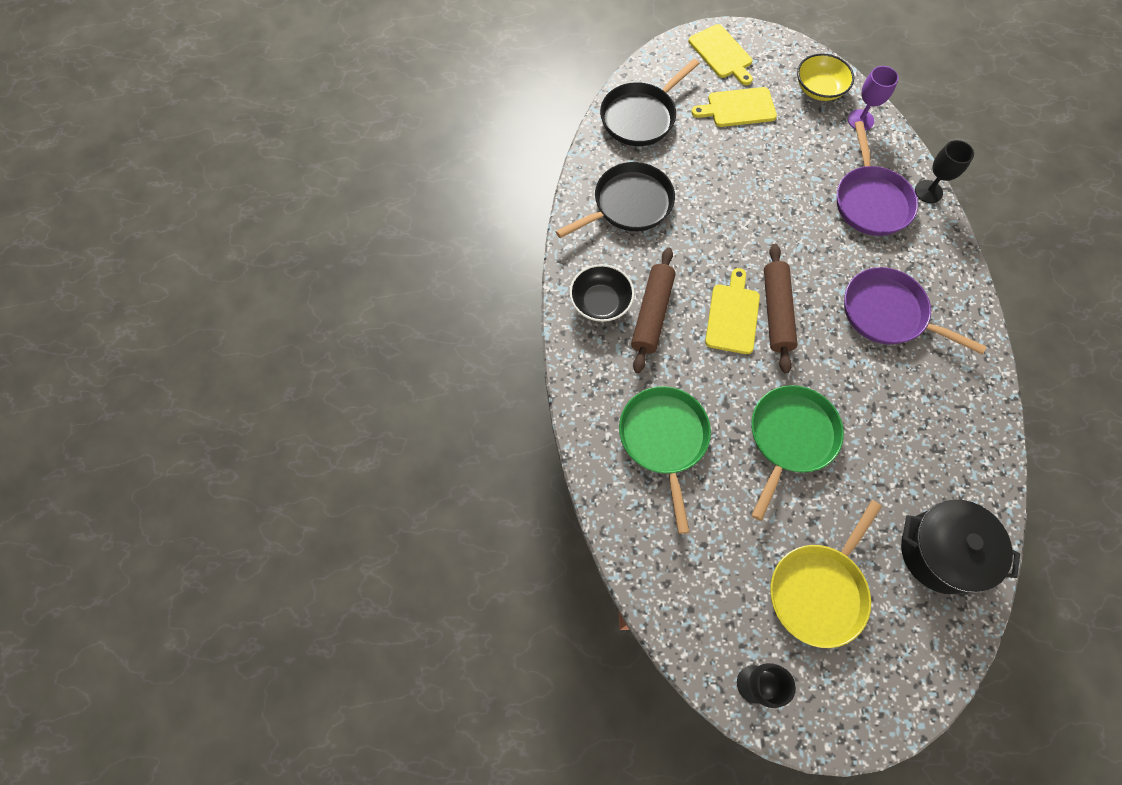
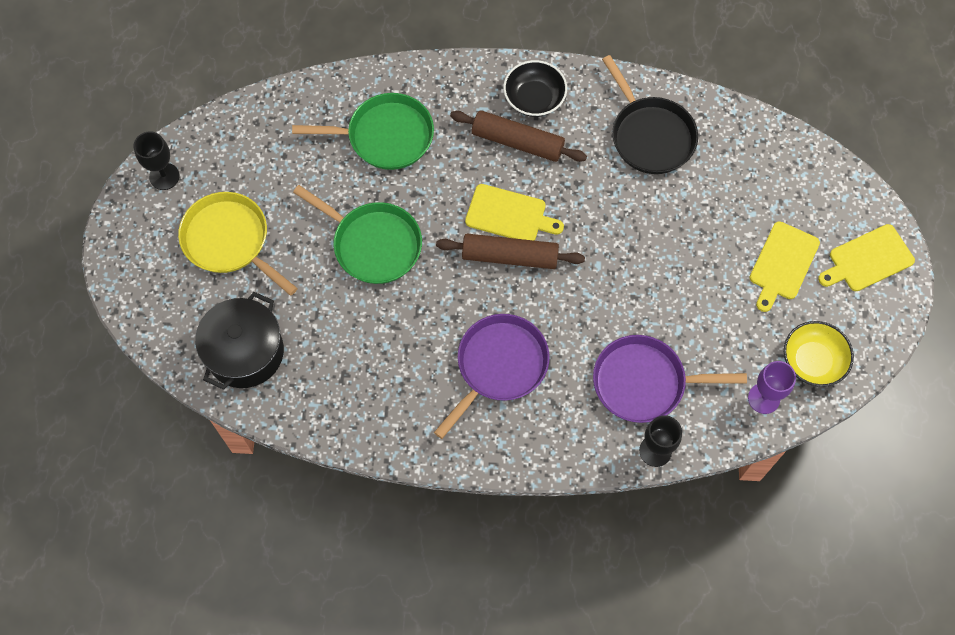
camera: 95 degrees right, 0 degrees up
black pan [600,59,700,146] -> none
yellow cutting board [691,87,777,127] -> yellow cutting board turned 150 degrees counterclockwise [749,221,820,312]

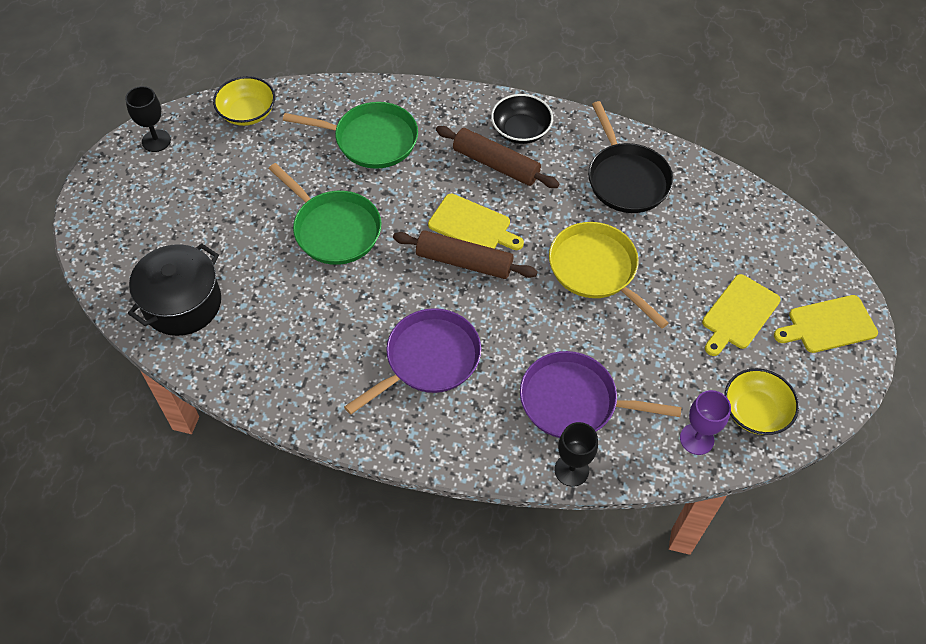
camera: 10 degrees right, 10 degrees down
yellow pan [178,192,298,296] -> yellow pan moved to [549,222,669,329]
none -> yellow bowl [213,76,275,126]

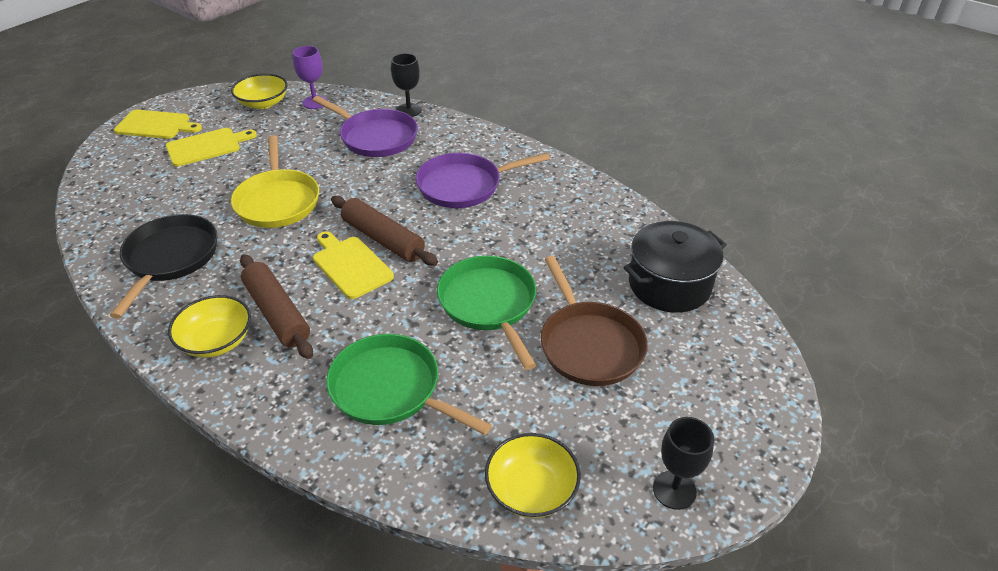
camera: 155 degrees left, 15 degrees down
black bowl [491,94,553,144] -> yellow bowl [168,295,251,358]
none -> brown pan [541,256,648,386]

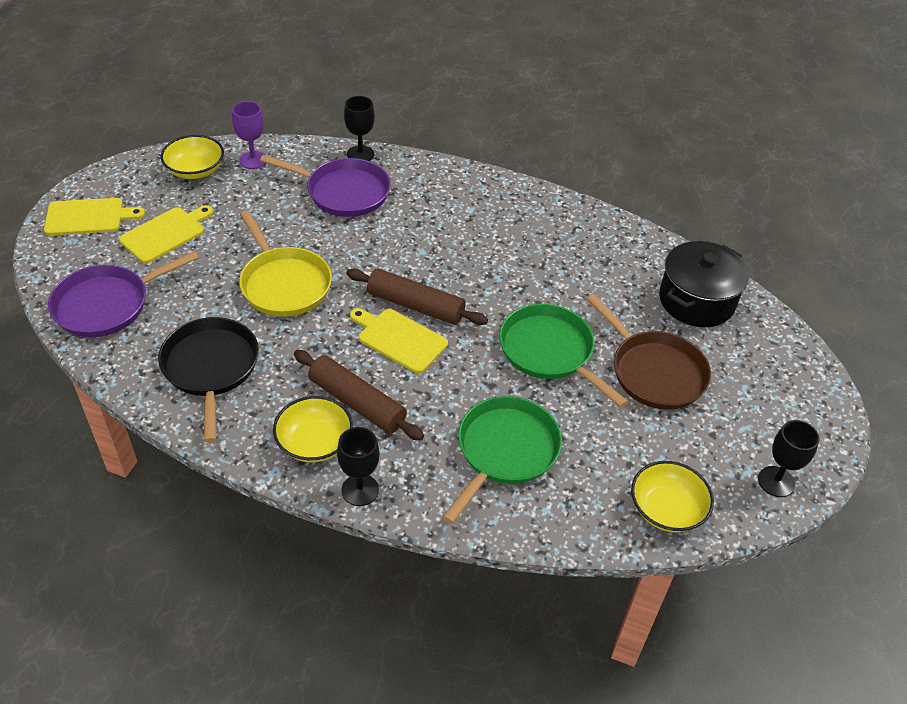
camera: 20 degrees left, 5 degrees up
green pan [326,334,492,435] -> green pan turned 105 degrees clockwise [442,396,562,524]
purple pan [416,153,550,208] -> purple pan moved to [48,251,199,337]
none -> black goblet [337,427,380,506]

